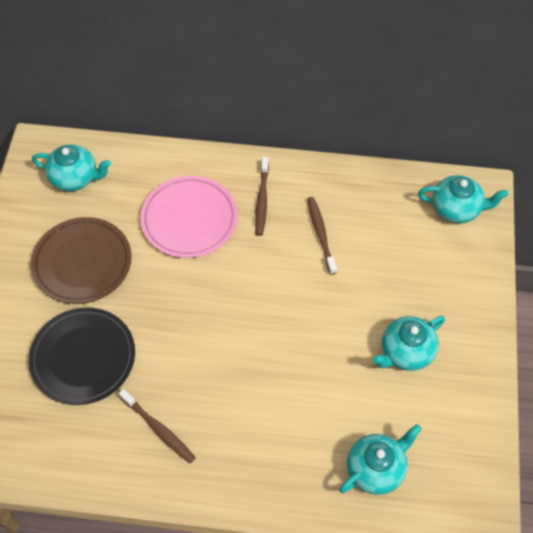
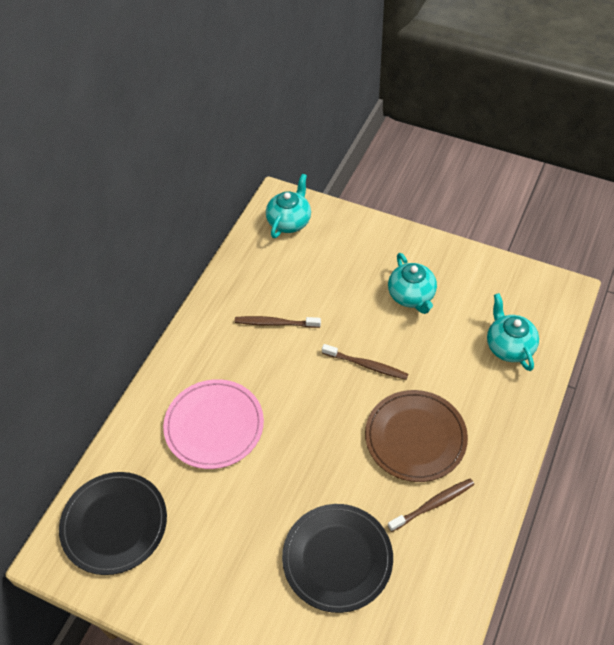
camera: 70 degrees left, 5 degrees down
brown plate [31,217,132,304] -> brown plate moved to [365,390,468,482]
turquoise teapot [32,144,111,191] -> black plate [59,472,167,575]
brown toothbrush [255,157,269,236] -> brown toothbrush moved to [322,344,408,380]

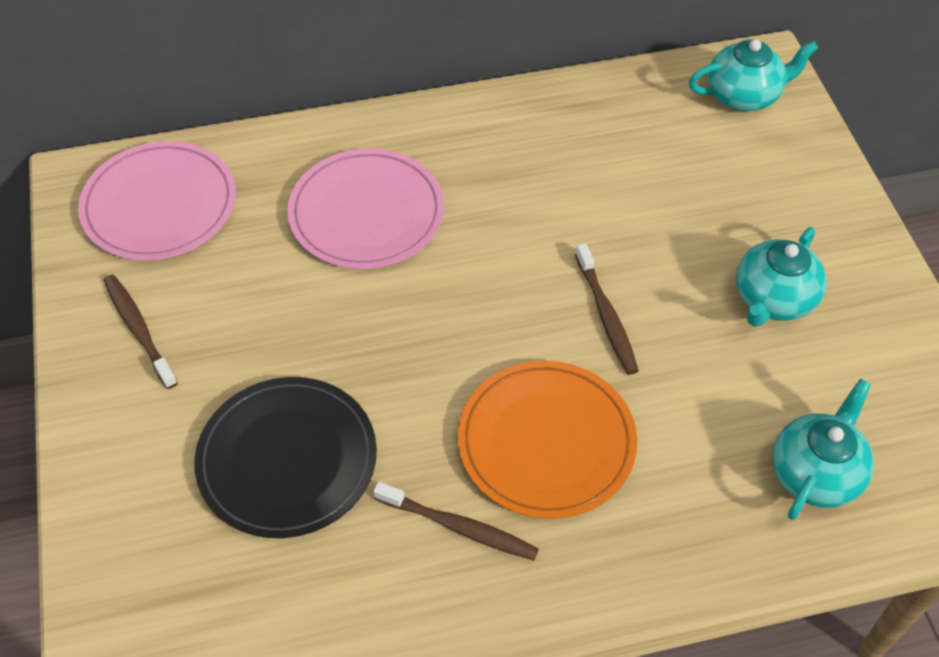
camera: 50 degrees right, 0 degrees up
black plate [59,472,167,575] -> pink plate [78,141,236,260]
brown toothbrush [235,316,321,328] -> brown toothbrush moved to [103,275,178,389]
brown plate [365,390,468,482] -> orange plate [458,361,638,519]

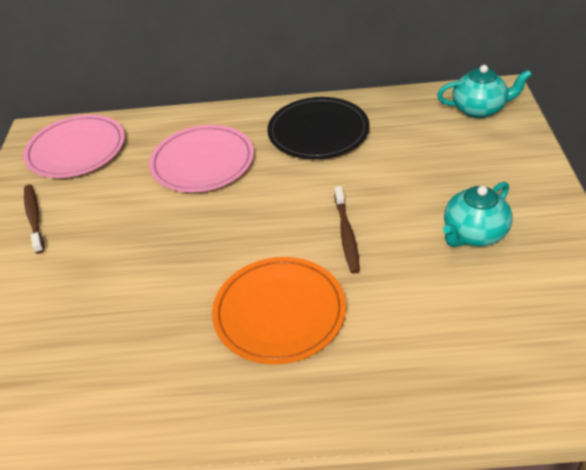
camera: 15 degrees right, 10 degrees down
black plate [194,377,377,538] -> black plate moved to [267,97,370,159]
brown toothbrush [373,482,539,561] -> none
turquoise teapot [773,378,874,520] -> none

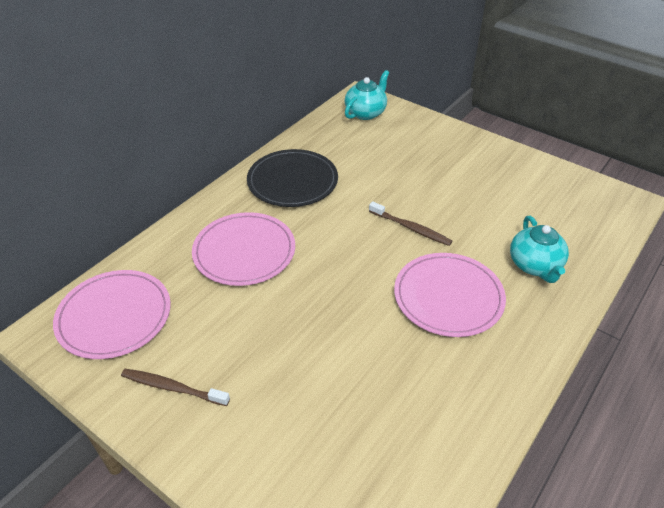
camera: 55 degrees left, 0 degrees up
orange plate [212,257,346,365] -> pink plate [394,253,506,337]
turquoise teapot [443,182,513,247] -> turquoise teapot moved to [510,216,569,283]

